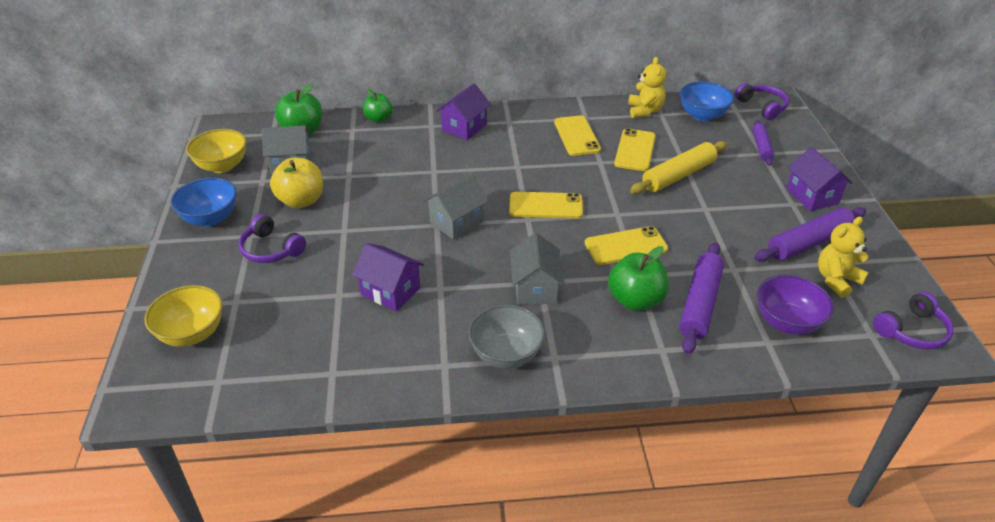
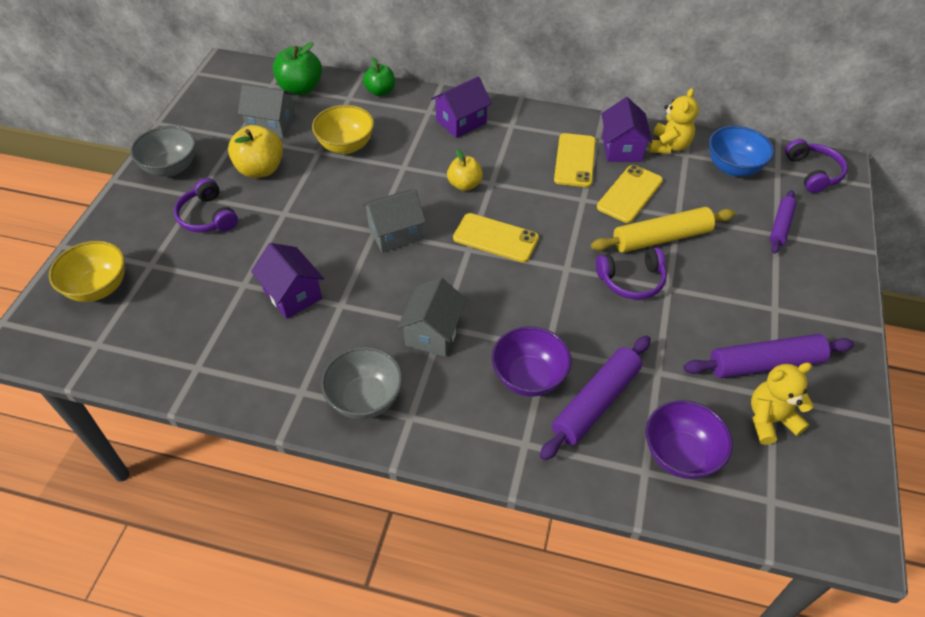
camera: 20 degrees right, 10 degrees up
blue bowl [171,177,237,226] -> grey bowl [130,126,196,176]
yellow bowl [186,129,247,173] -> yellow bowl moved to [312,105,374,154]
yellow phone [585,226,668,265] -> none
green apple [608,246,669,311] -> purple bowl [492,326,572,397]
purple house [786,147,852,211] -> purple house moved to [602,97,652,162]
purple headphones [873,292,953,349] -> purple headphones moved to [596,247,666,299]
none -> yellow apple [447,149,483,191]

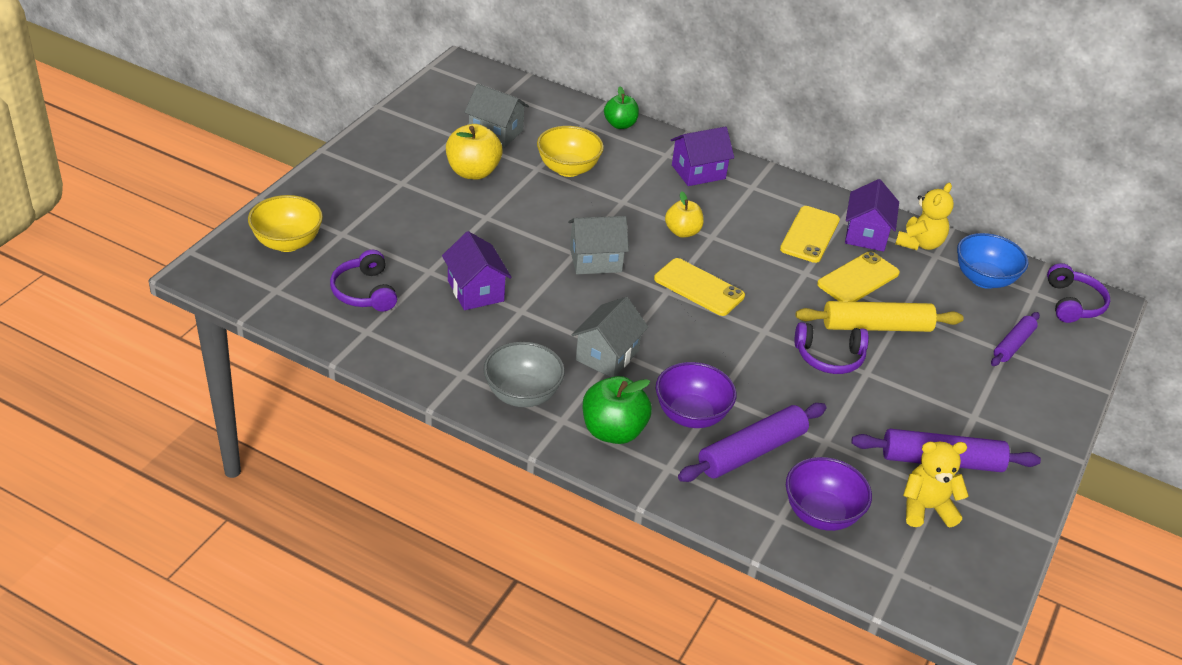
camera: 10 degrees right, 10 degrees down
grey bowl [130,126,196,176] -> none
purple headphones [174,178,238,232] -> purple headphones moved to [330,250,397,311]
green apple [273,42,322,95] -> green apple moved to [583,376,652,444]

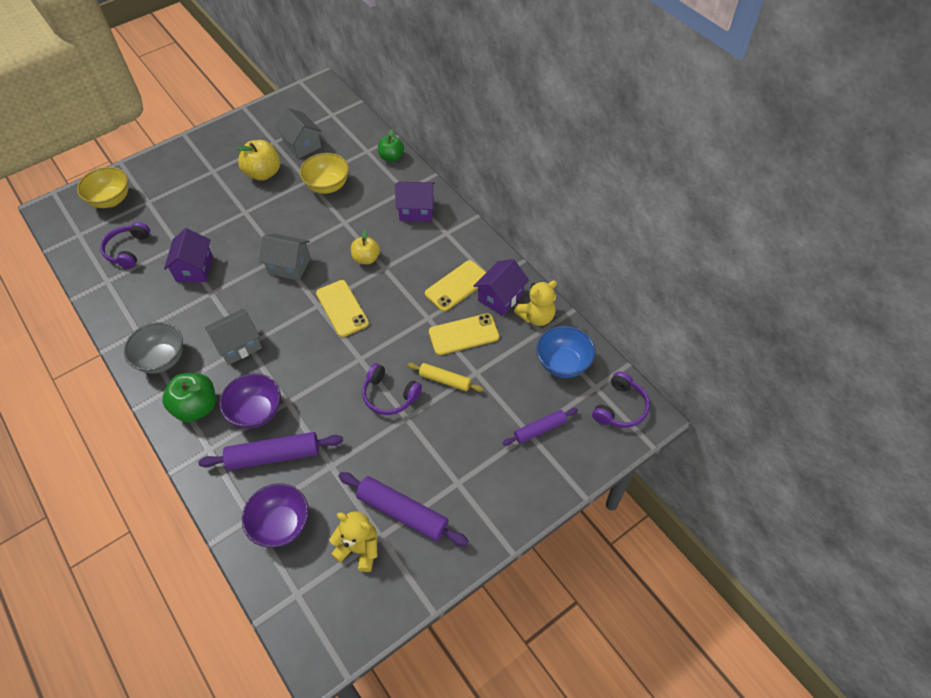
camera: 30 degrees right, 15 degrees up
yellow rolling pin [796,301,964,332] -> yellow rolling pin [407,363,483,392], size x0.61

